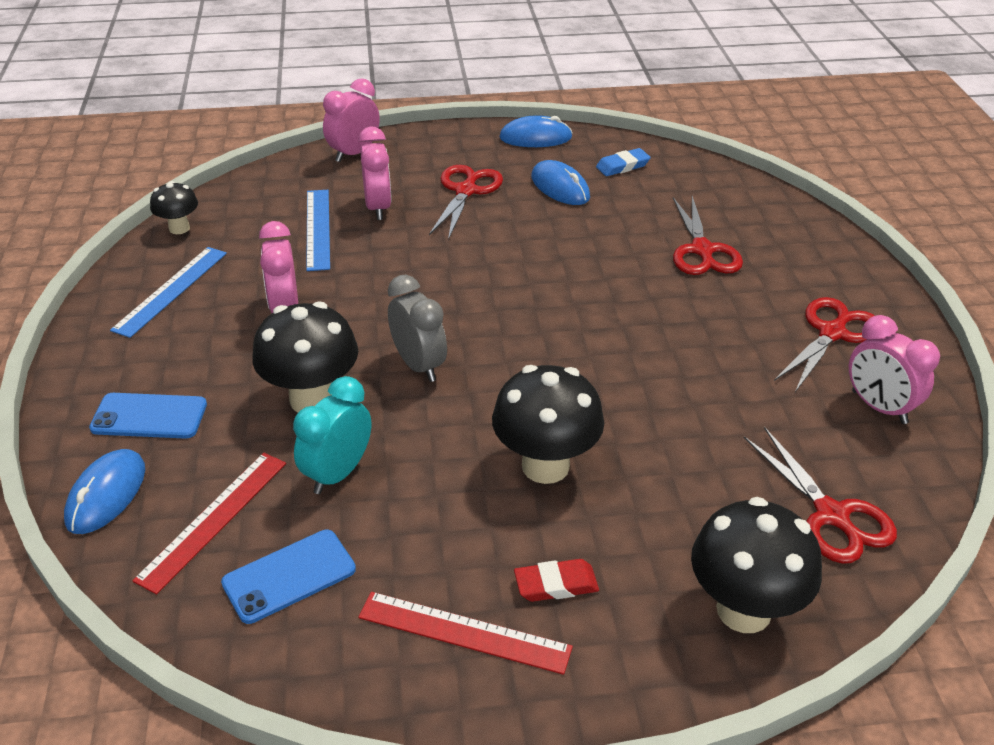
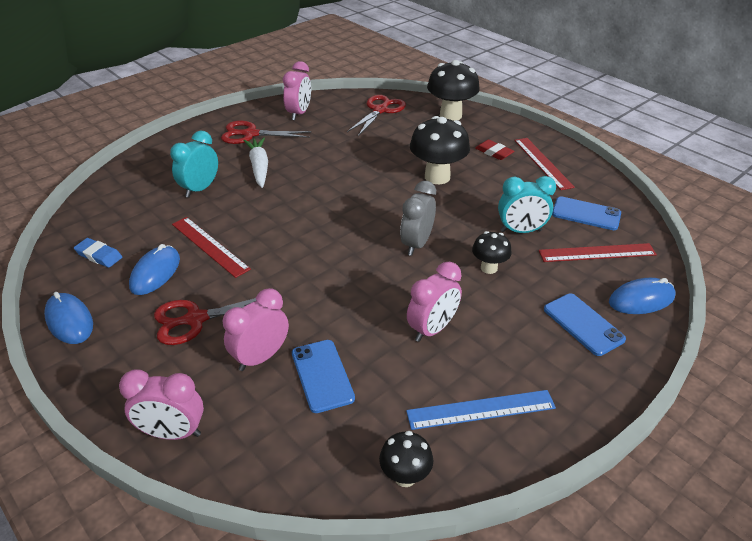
camera: 125 degrees left, 0 degrees up
black mushroom [252,301,358,413] -> black mushroom [472,231,512,274], size x0.55
blue ruler [306,190,330,271] -> blue phone [292,340,355,413]
red scissors [673,196,743,275] -> turquoise clock [170,131,218,198]
none -> red ruler [172,217,251,278]
none -> white carrot [243,137,268,188]

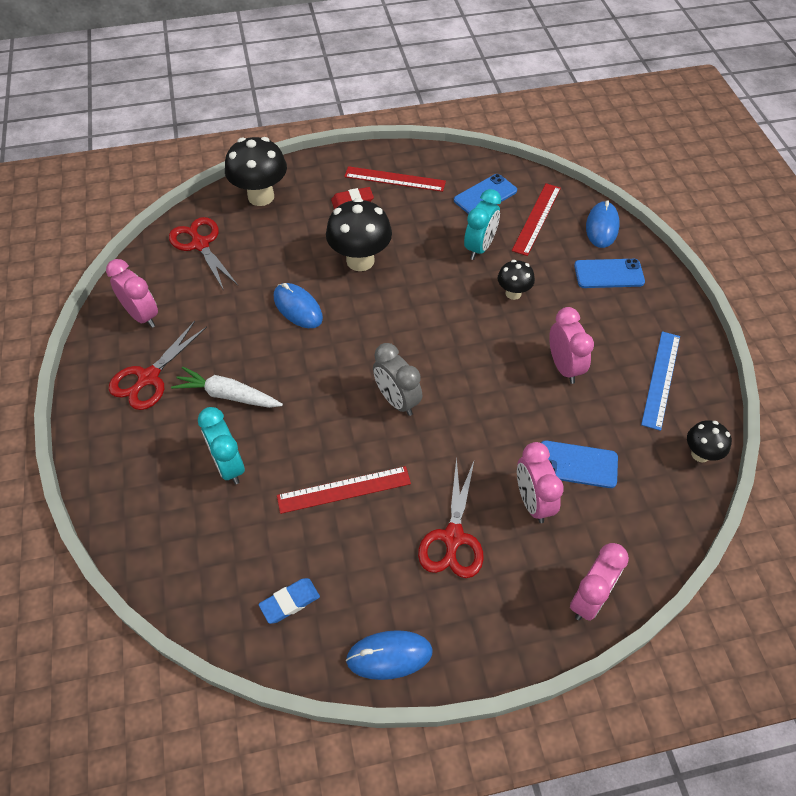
camera: 60 degrees left, 15 degrees up
blue mouse [129,244,180,295] -> blue mouse moved to [274,283,323,328]
grey clock [400,181,436,256] -> grey clock moved to [373,343,422,416]

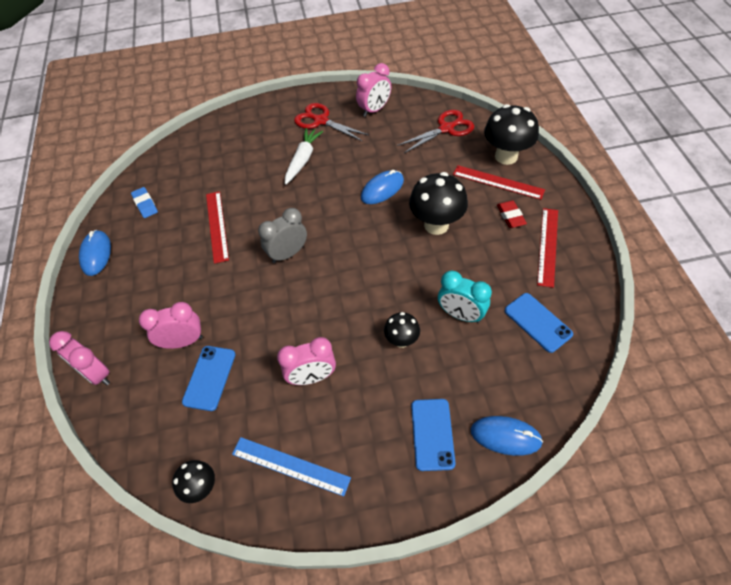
camera: 95 degrees right, 0 degrees up
turquoise clock [198,407,245,484] -> none
red scissors [418,457,484,578] -> none
red ruler [512,183,561,256] -> red ruler moved to [453,165,545,200]

